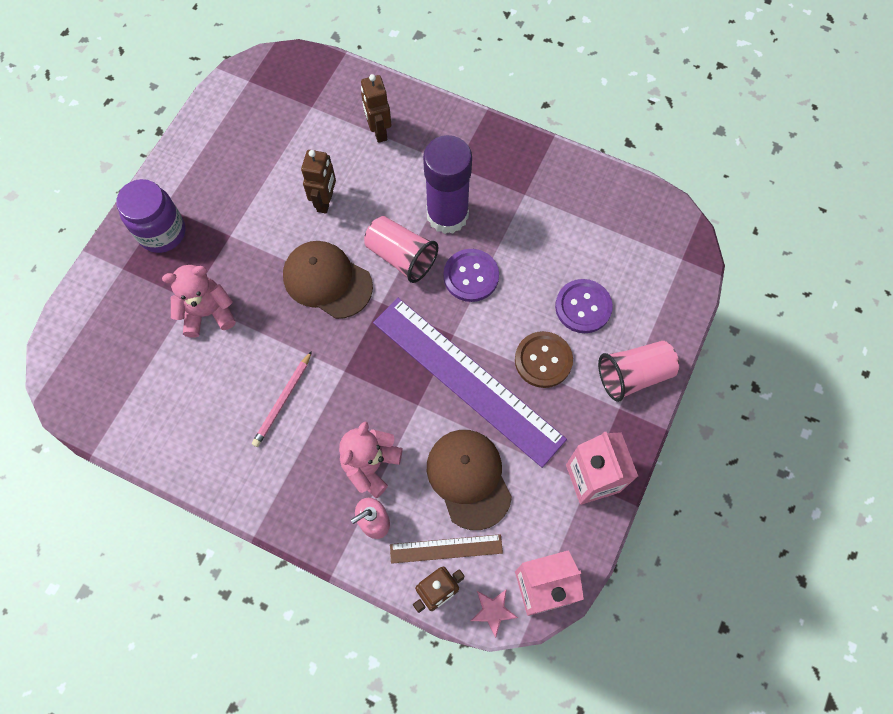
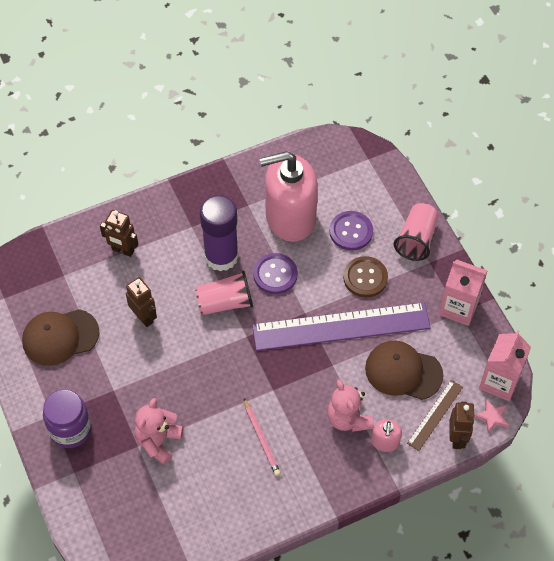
camera: 50 degrees left, 10 degrees down
brown cap [283,241,373,319] -> brown cap moved to [22,309,99,366]
none -> pink soap dispenser [259,151,318,242]

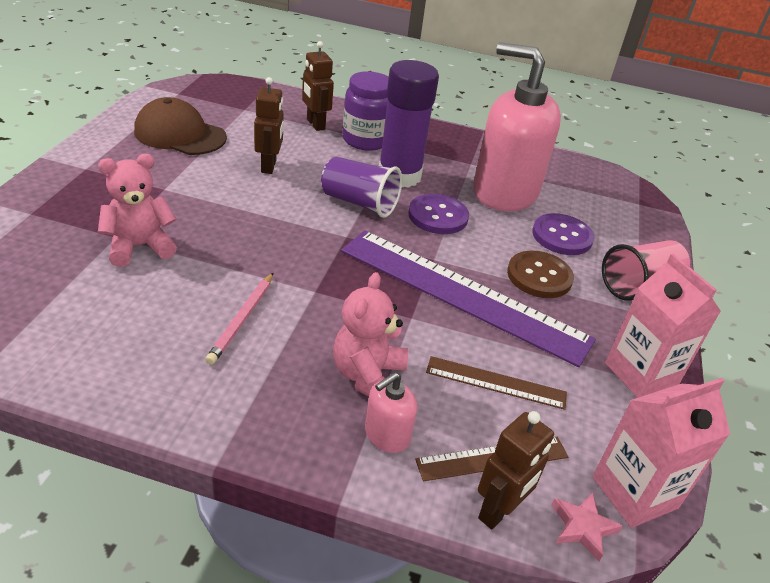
camera: 35 degrees right, 20 degrees down
purple jar [43,389,92,448] -> purple jar moved to [342,71,389,151]
pink cup [195,271,253,315] -> purple cup [321,157,402,218]
brown cap [365,340,443,400] -> brown ruler [426,356,567,410]

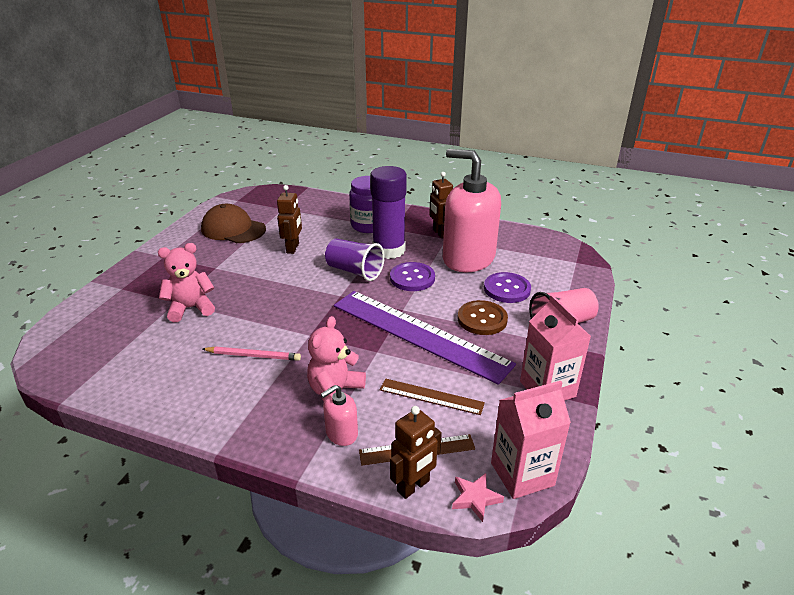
camera: 10 degrees right, 5 degrees down
pink pencil [205,273,273,365] -> pink pencil turned 105 degrees counterclockwise [203,347,301,361]
brown robot [302,41,334,131] -> brown robot moved to [429,172,453,238]

